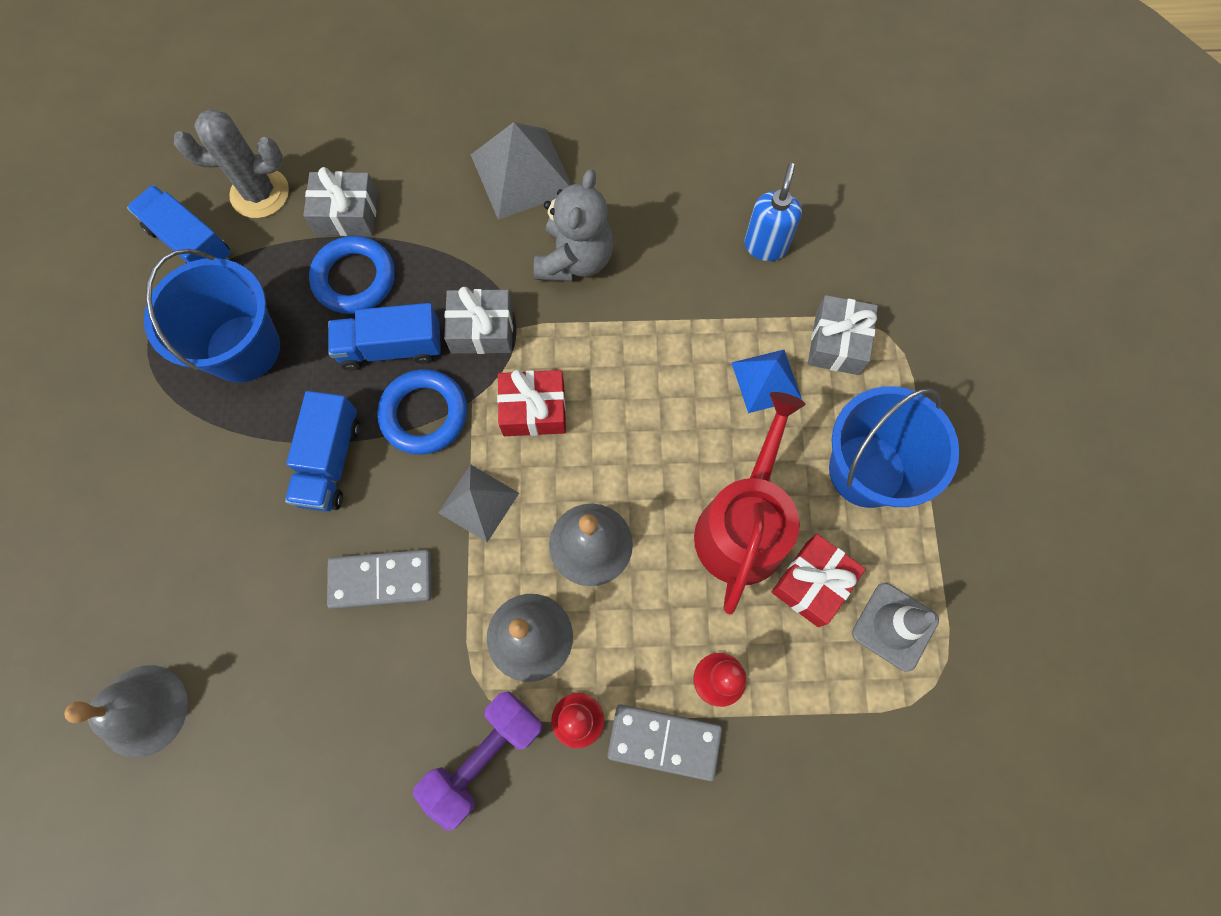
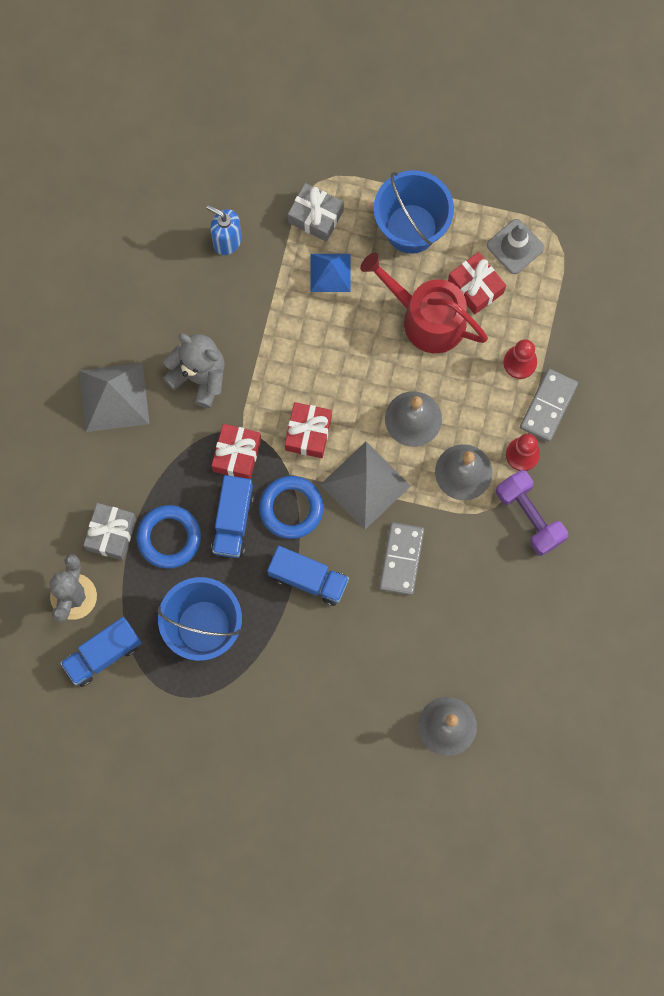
camera: 75 degrees left, 5 degrees up
grey pyramid [438,465,519,542] -> grey pyramid [320,441,411,530], size x1.57
grey gift [444,287,513,354] -> red gift [211,424,261,479]

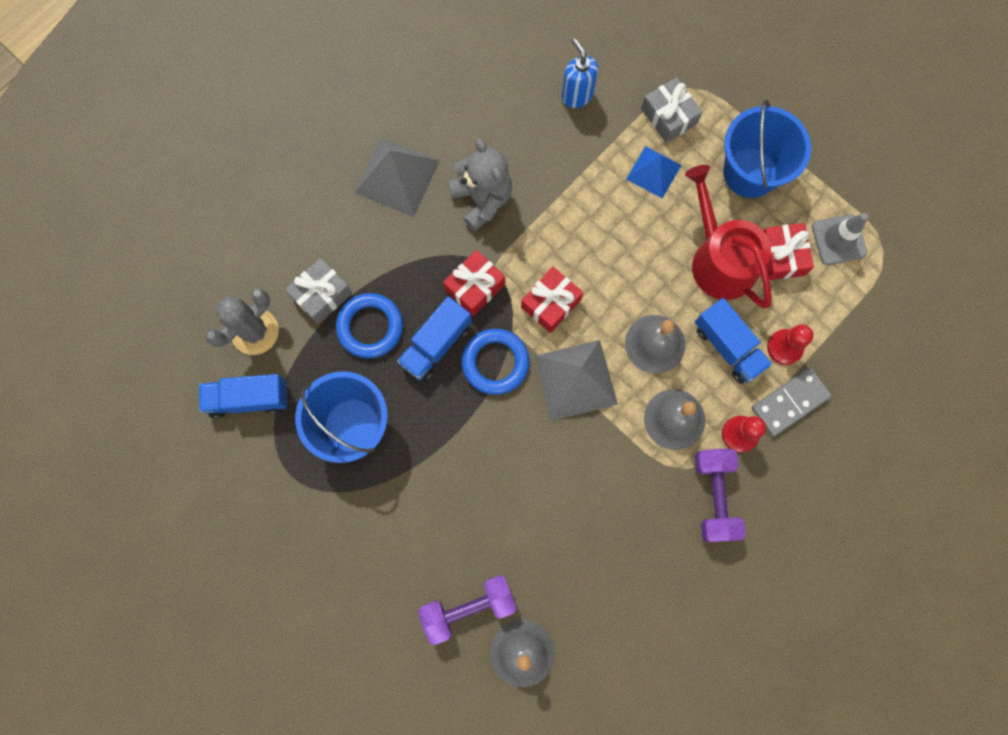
camera: 30 degrees right, 0 degrees up
blue truck [267,546,349,606] -> blue truck moved to [695,298,772,384]
grey domino [379,522,424,595] -> none
none -> purple dumbbell [418,575,517,645]

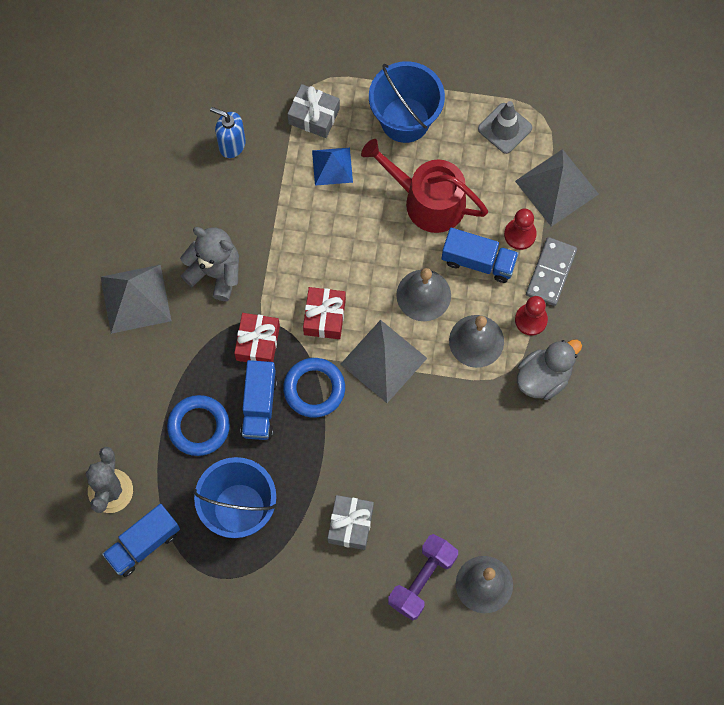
camera: 35 degrees left, 5 degrees down
grey gift [285,258,352,324] -> grey gift moved to [328,495,374,550]
purple dumbbell [695,449,746,542] -> grey duck [517,340,582,400]
red gift [763,223,814,280] -> none
none -> grey pyramid [515,149,599,227]

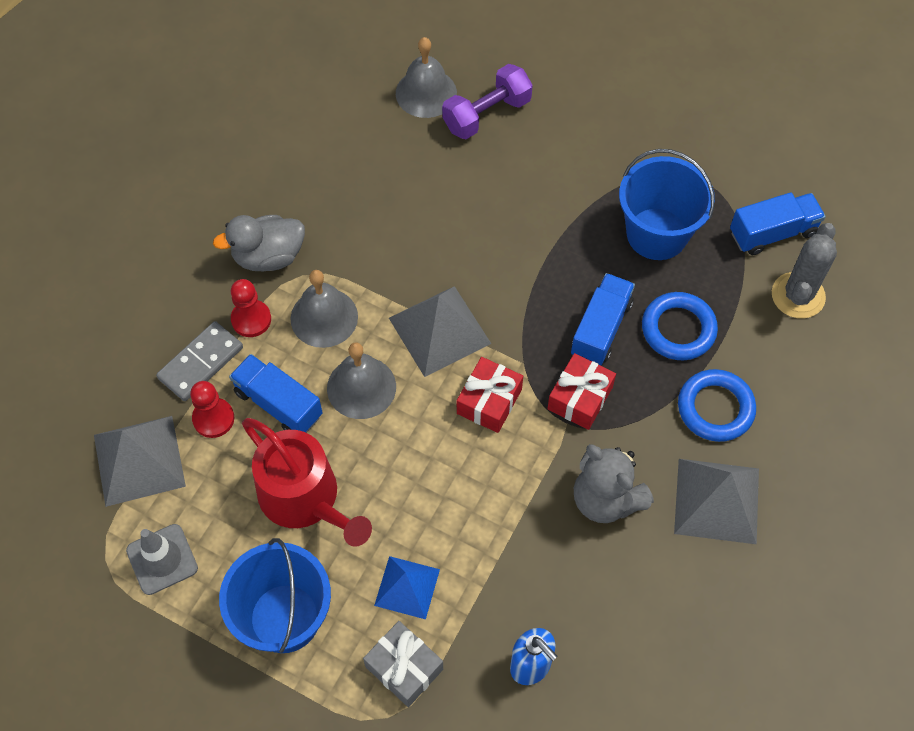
camera: 160 degrees left, 10 degrees down
blue ring [283,358,345,418] -> blue ring moved to [678,369,756,442]
grey gift [328,495,374,550] -> none

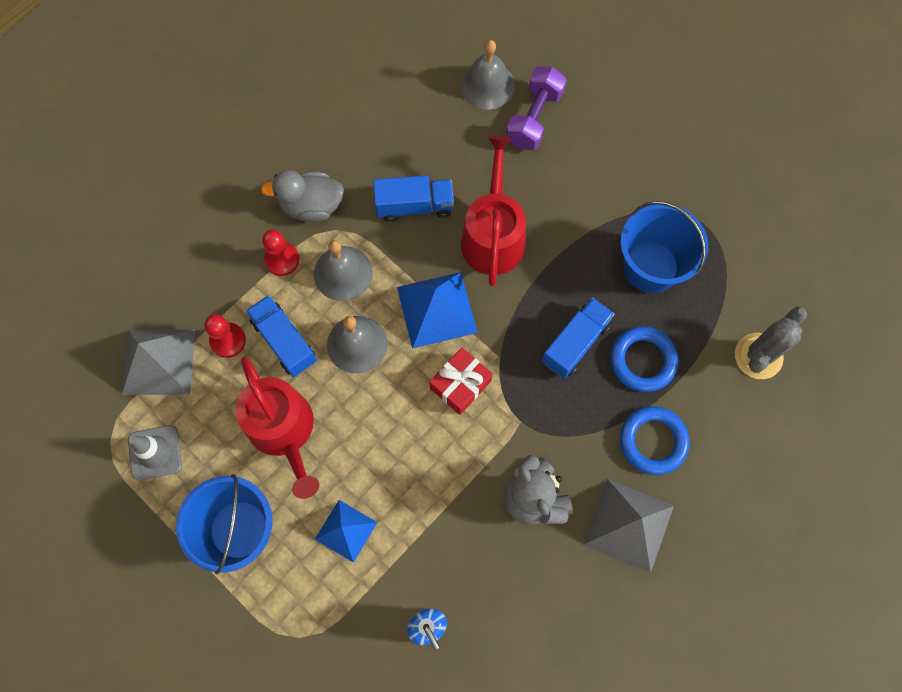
camera: 15 degrees right, 10 degrees up
grey domino [156,321,243,401] -> none
grey gift [363,621,443,707] -> none
grey pyramid [389,286,491,377] -> blue pyramid [397,272,477,349]
purple dumbbell [442,64,533,139] -> purple dumbbell turned 45 degrees counterclockwise [506,67,567,150]
red gift [547,353,616,430] -> none
blue truck [730,192,826,255] -> blue truck moved to [373,175,454,222]
none -> red watering can [461,135,526,286]

